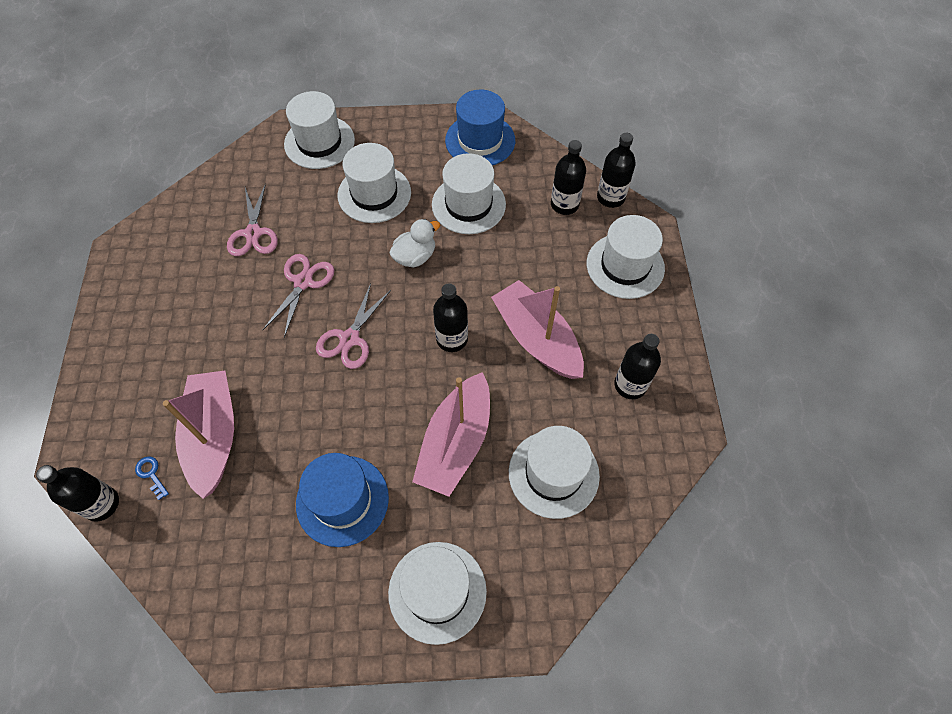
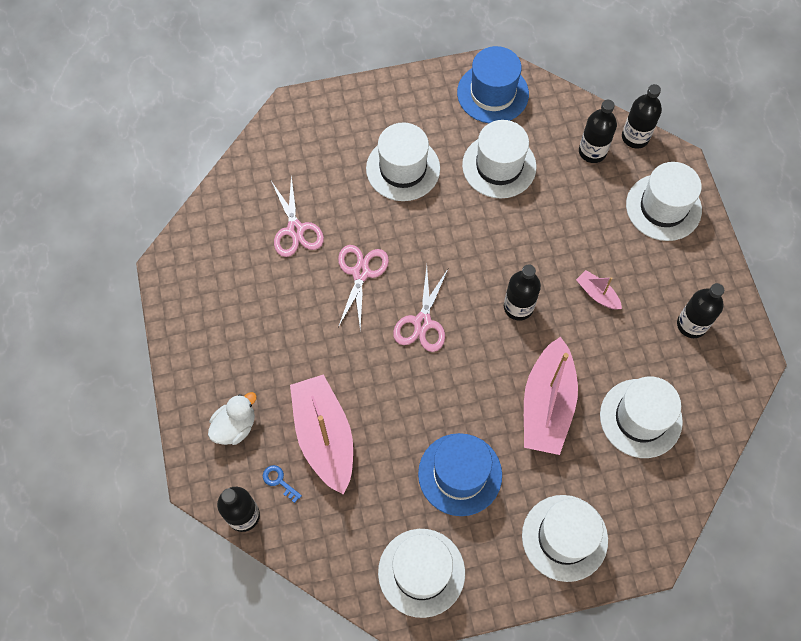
camera: 10 degrees left, 5 degrees up
white hat [284,91,355,169] -> white hat moved to [378,529,465,618]
white duck [389,219,440,267] -> white duck moved to [208,392,257,445]
pink boat [491,280,584,379] -> pink boat [576,270,622,310], size x0.46

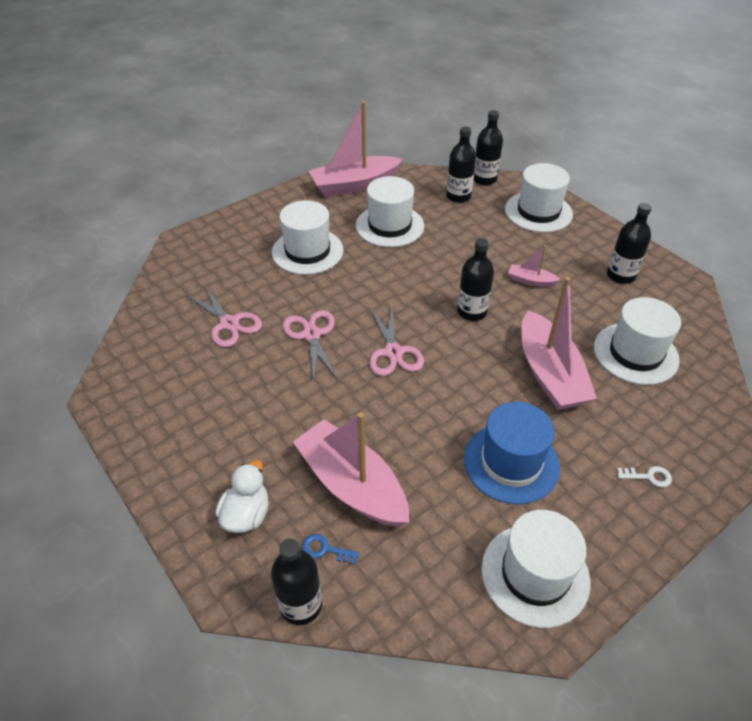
camera: 25 degrees left, 20 degrees down
blue hat [457,46,529,123] -> pink boat [309,101,403,197]
white hat [522,495,608,582] -> white key [617,466,672,487]

